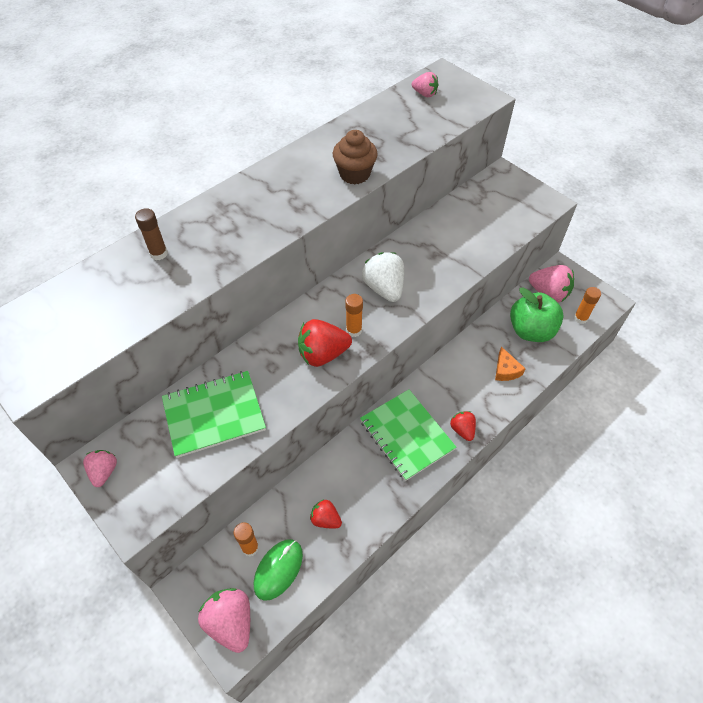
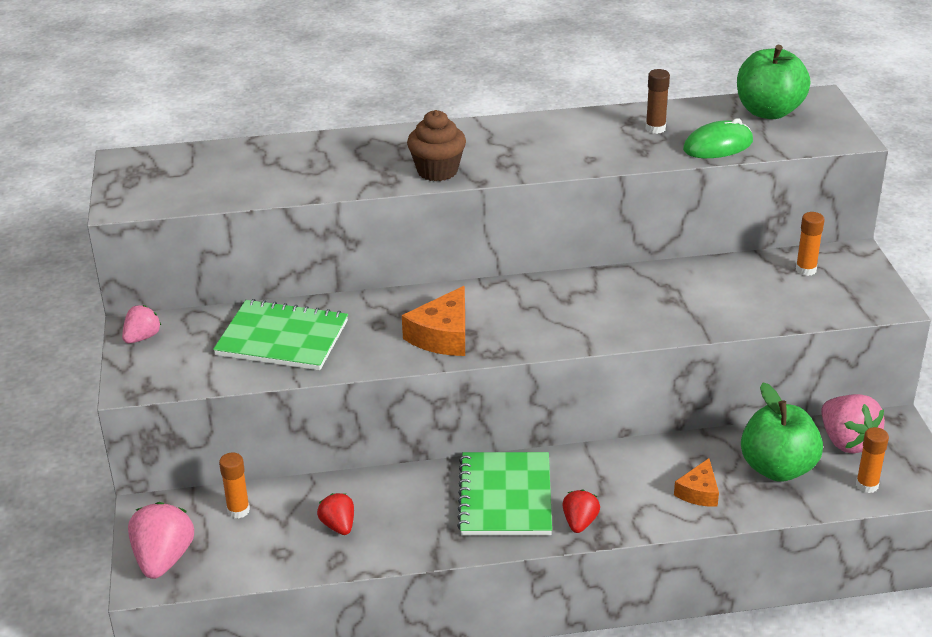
camera: 35 degrees right, 20 degrees down
brown glue stick [135,208,168,260] -> brown glue stick moved to [646,69,670,134]
green mouse [254,539,303,601] -> green mouse moved to [683,118,753,158]
red strawberry [298,319,352,367] -> orange cheese [402,286,465,356]
brown cupcake [333,130,378,185] -> brown cupcake moved to [407,110,466,181]
orange glue stick [345,294,363,337] -> orange glue stick moved to [796,212,825,276]
white strawberry [362,252,404,302] -> none
pink strawberry [411,72,439,97] -> green apple [737,45,810,119]

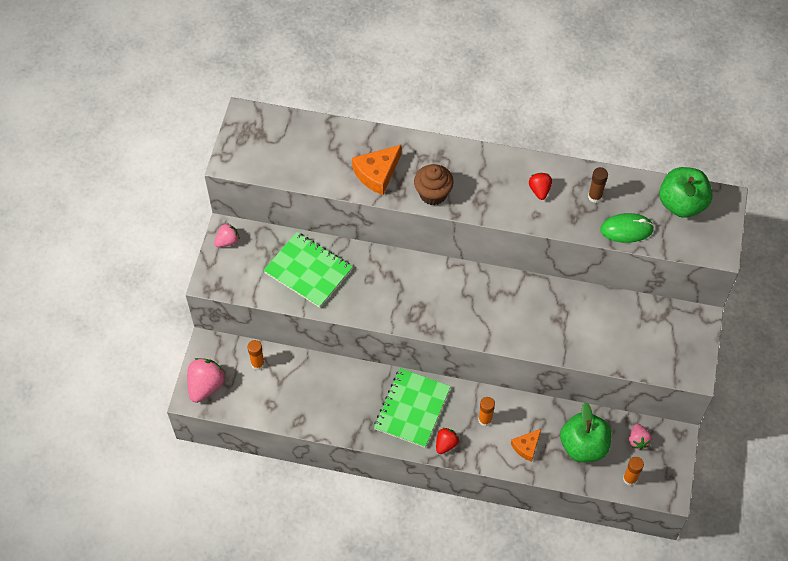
camera: 20 degrees right, 25 degrees up
red strawberry [317,493,354,535] -> red strawberry moved to [529,173,552,200]
orange cheese [402,286,465,356] -> orange cheese moved to [352,145,401,195]
orange glue stick [796,212,825,276] -> orange glue stick moved to [478,397,495,426]
pink strawberry [821,394,885,453] -> pink strawberry [629,424,652,450], size x0.59

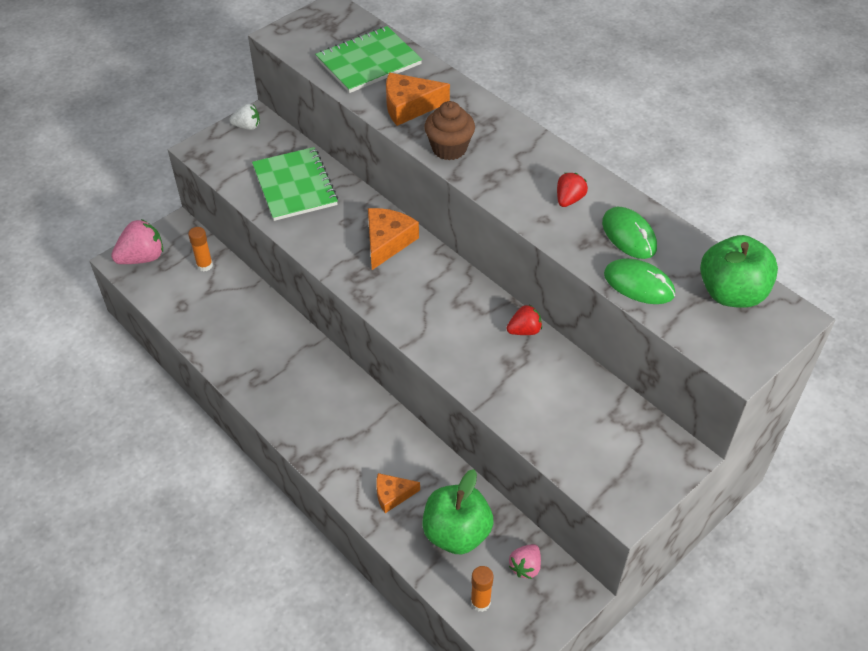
camera: 35 degrees right, 10 degrees down
pink strawberry [214,223,240,247] -> white strawberry [229,104,260,130]
green notebook [374,368,451,448] -> green notebook moved to [315,26,422,93]
red strawberry [436,428,459,454] -> red strawberry moved to [506,305,542,335]
orange glue stick [478,397,495,426] -> none
brown glue stick [588,167,608,203] -> green mouse [602,207,657,259]
none -> orange cheese [368,208,419,270]

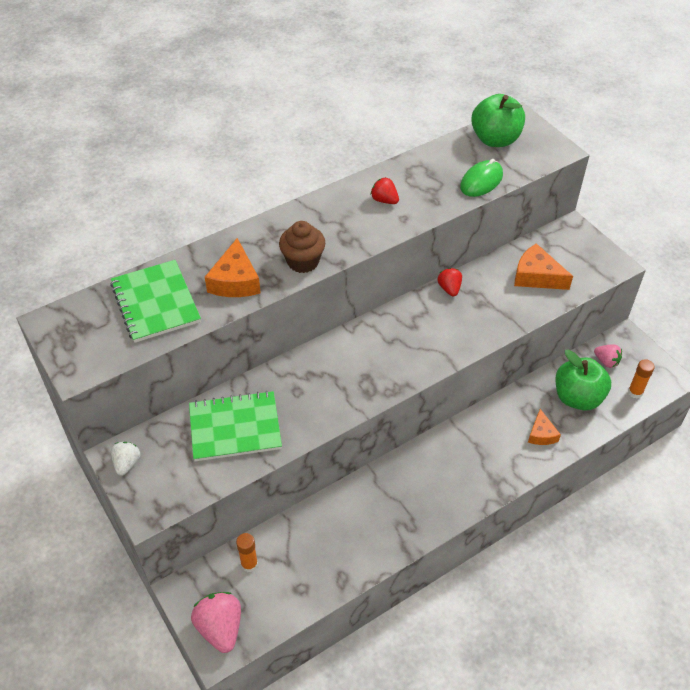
camera: 80 degrees left, 0 degrees up
orange cheese [368,208,419,270] -> orange cheese moved to [514,243,573,290]
green mouse [602,207,657,259] -> none

